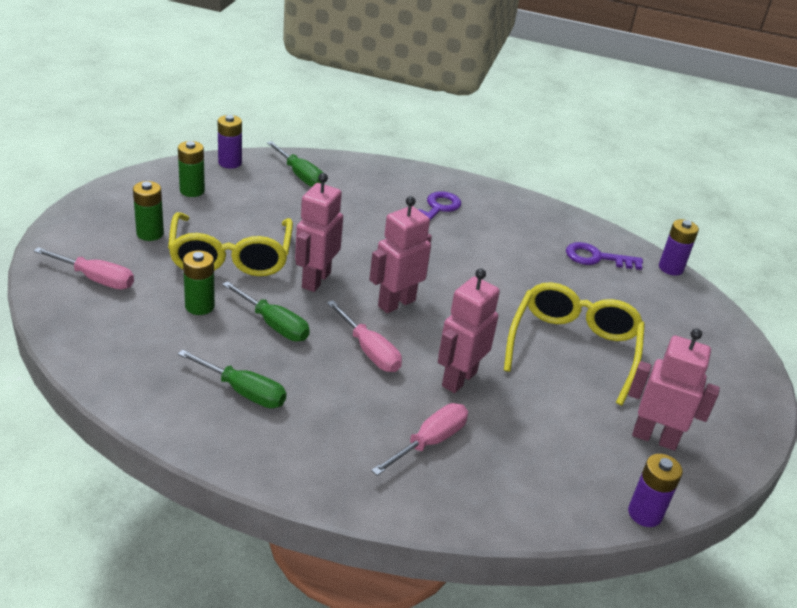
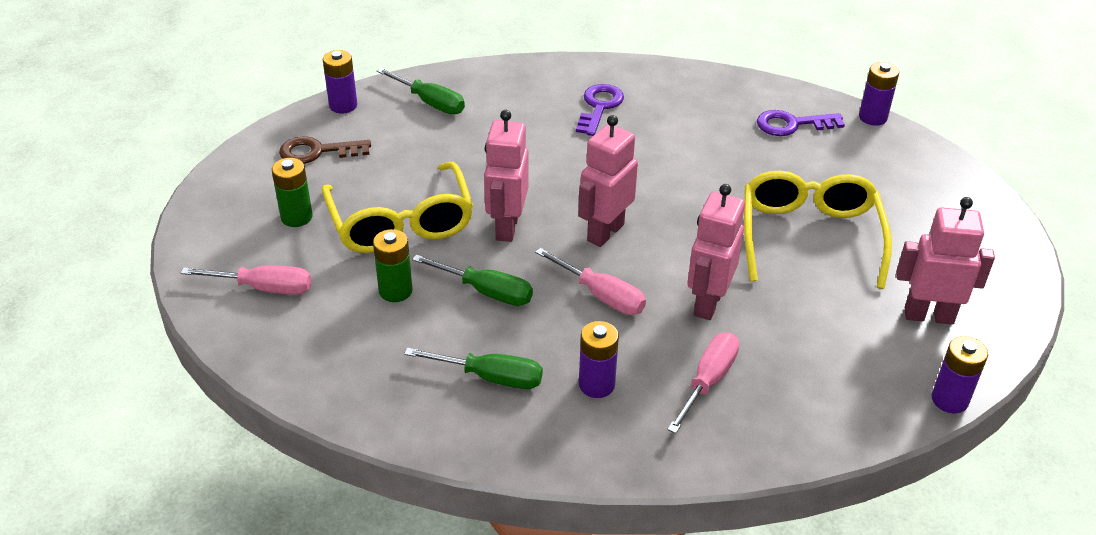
camera: 10 degrees left, 5 degrees up
green battery [178,141,205,197] -> brown key [279,136,371,164]
none -> purple battery [579,321,619,398]

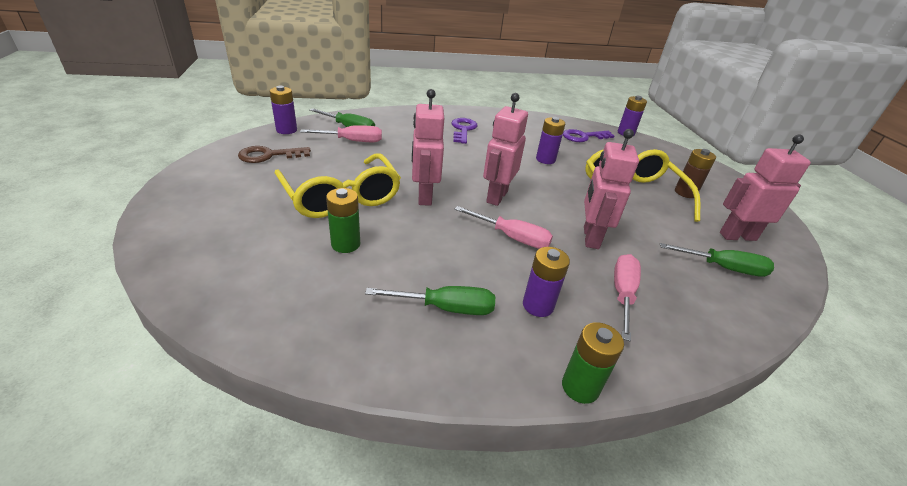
camera: 15 degrees left, 5 degrees down
pink screwdriver [181,265,311,295] -> pink screwdriver moved to [300,125,382,142]
green battery [272,158,313,227] -> green battery moved to [562,322,624,404]
green screwdriver [412,254,533,306] -> green screwdriver moved to [660,243,774,277]
purple battery [932,336,988,413] -> purple battery moved to [536,117,565,164]
none -> brown battery [675,149,716,198]

